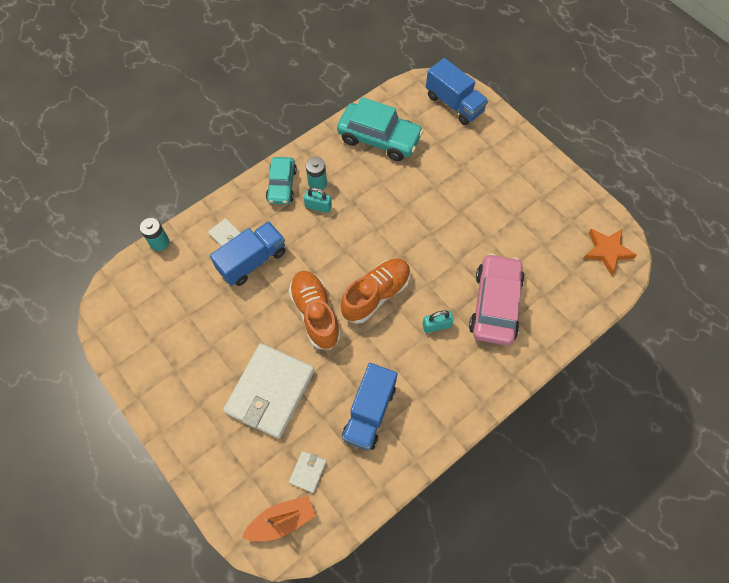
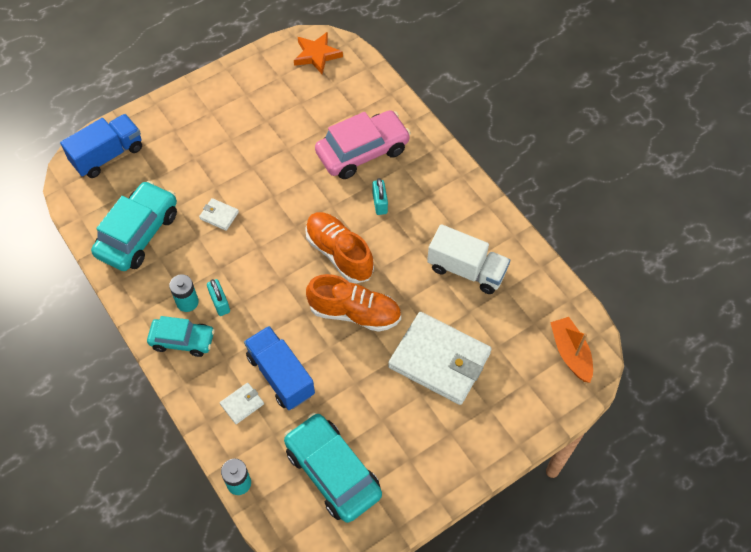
camera: 85 degrees left, 5 degrees down
orange shoe [289,271,341,350] -> orange shoe turned 150 degrees counterclockwise [306,274,401,332]
white wallet [289,451,327,493] -> white wallet moved to [199,198,239,231]
turquoise padlock [304,187,332,213] -> turquoise padlock turned 45 degrees counterclockwise [207,279,230,316]
blue truck [342,363,397,450] -> white truck [427,224,510,294]
pink car [469,253,525,345] -> pink car turned 135 degrees clockwise [315,110,411,179]
none -> turquoise car [284,413,382,523]

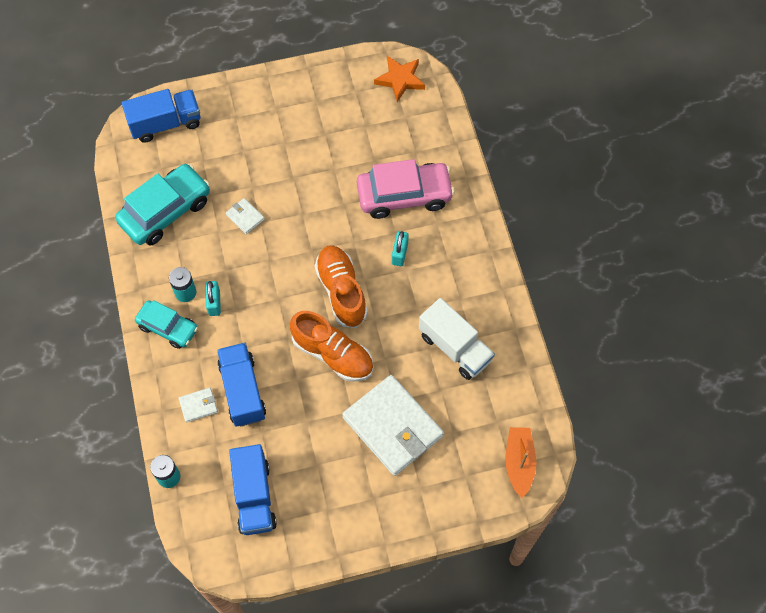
camera: 20 degrees right, 5 degrees up
turquoise car [284,413,382,523] -> blue truck [229,444,277,535]

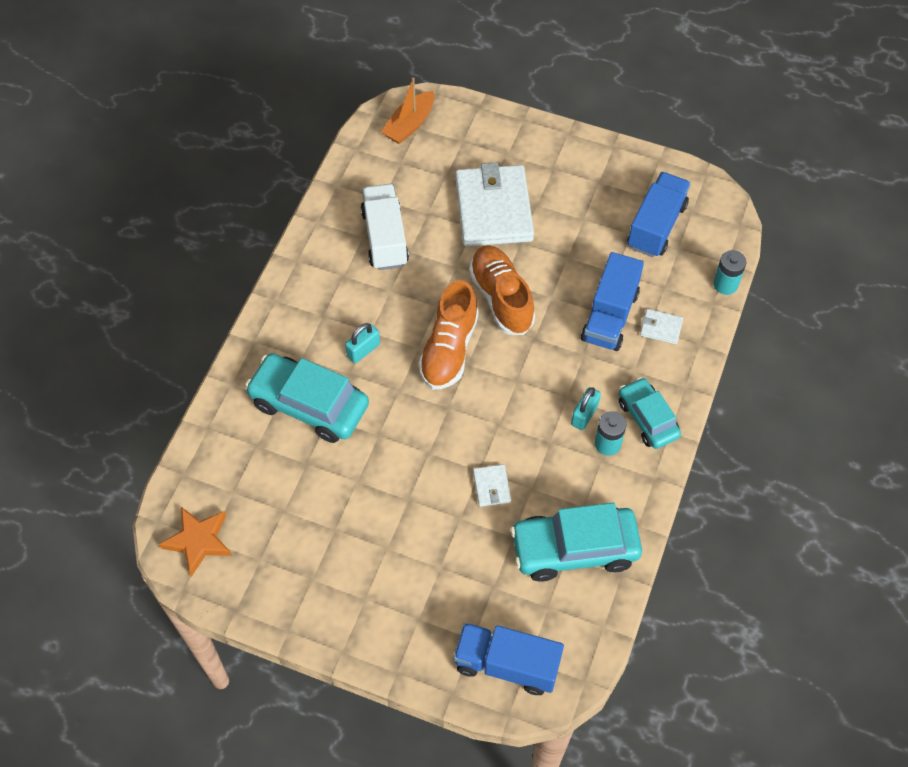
camera: 145 degrees left, 5 degrees down
pink car [357,159,455,219] -> turquoise car [245,353,369,443]

